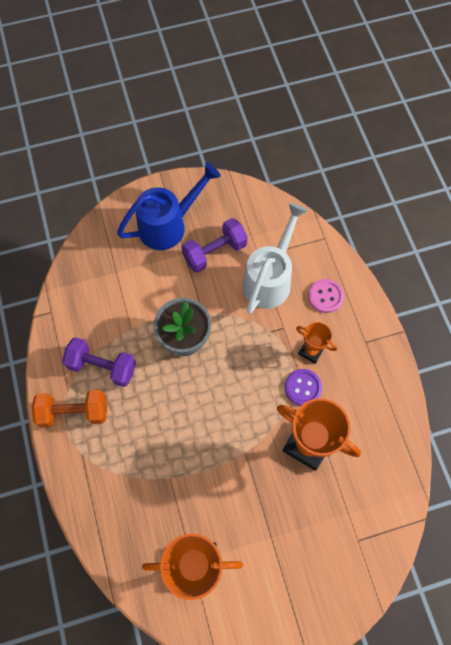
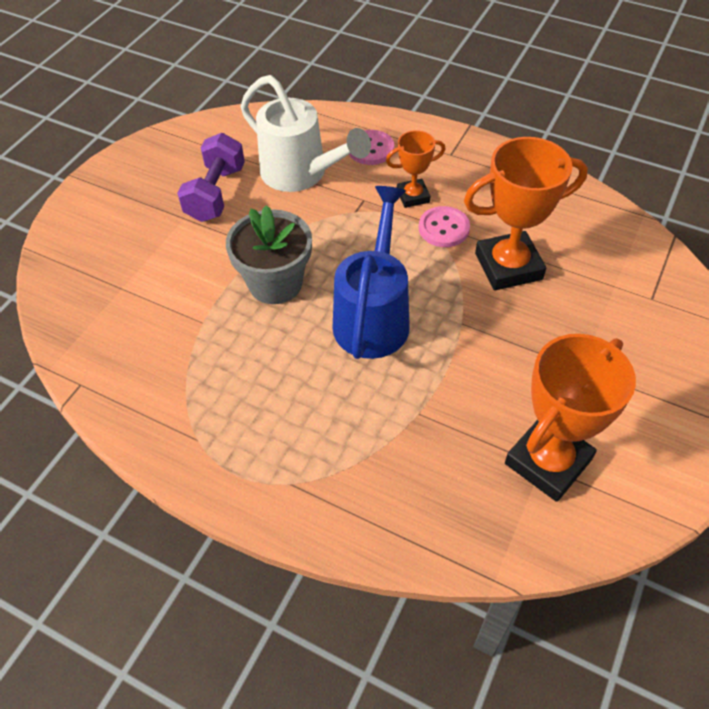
camera: 45 degrees left, 15 degrees down
orange dumbbell [32,390,107,428] -> none
purple dumbbell [62,337,136,387] -> none
blue watering can [117,163,221,250] -> blue watering can moved to [333,186,410,359]
white watering can [242,203,308,314] -> white watering can turned 150 degrees clockwise [241,75,371,192]
purple button [285,369,322,406] -> pink button [419,206,470,247]

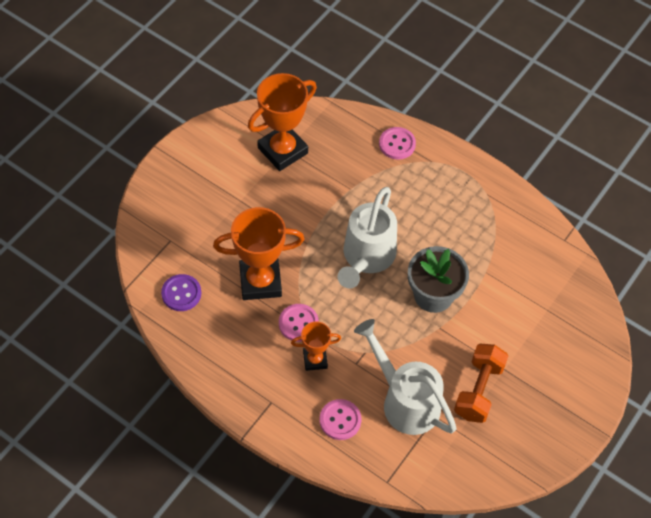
camera: 175 degrees left, 5 degrees up
purple dumbbell [177,133,245,222] -> orange dumbbell [454,344,508,423]
blue watering can [333,186,410,359] -> white watering can [337,187,397,288]
none -> purple button [161,274,201,311]
none -> pink button [379,127,416,160]

